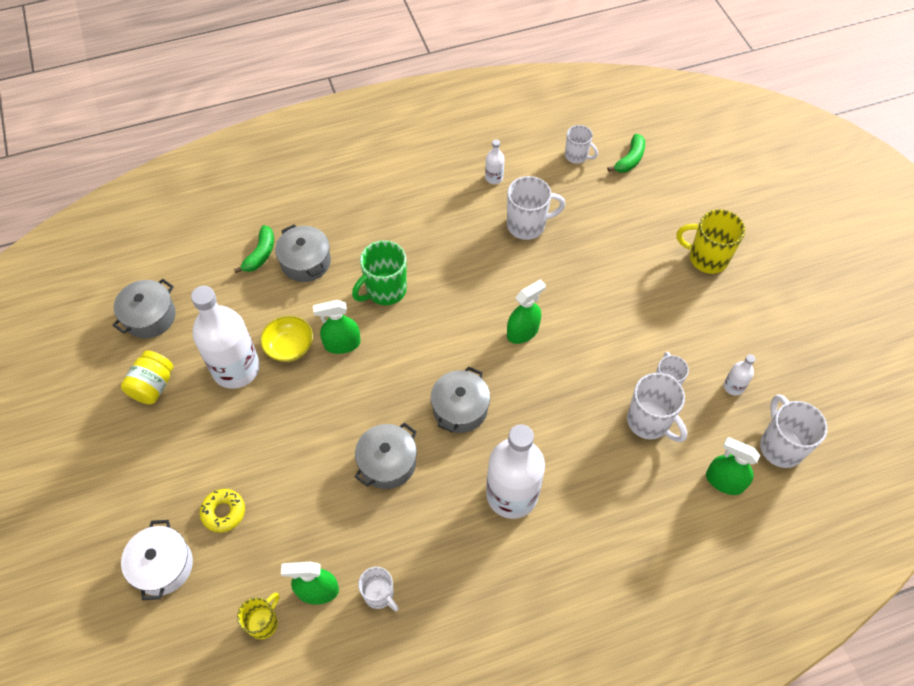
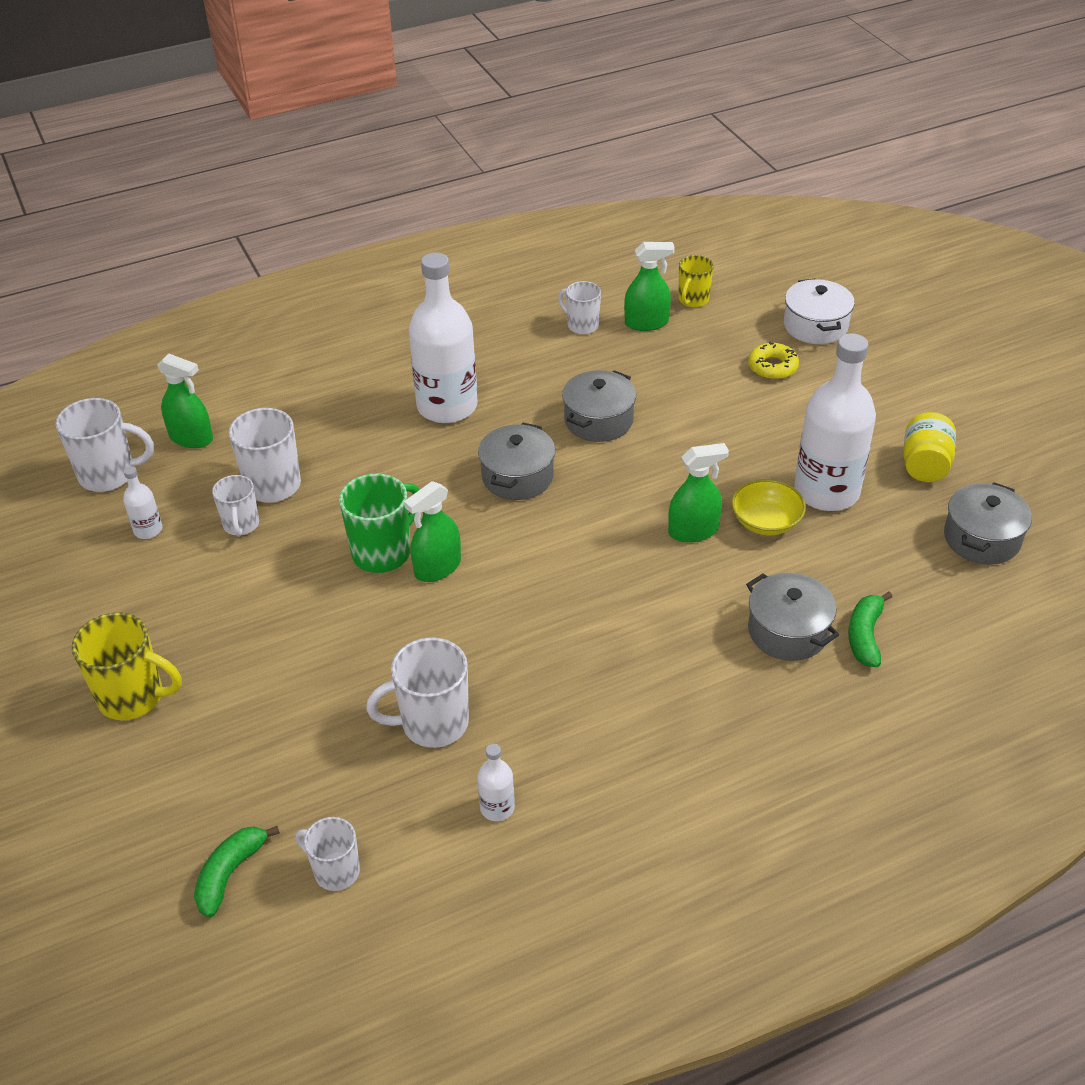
camera: 175 degrees right, 15 degrees down
green mug [352,240,407,305] -> green mug moved to [339,473,420,573]
white mug [760,394,828,468] -> white mug turned 75 degrees counterclockwise [55,398,154,492]

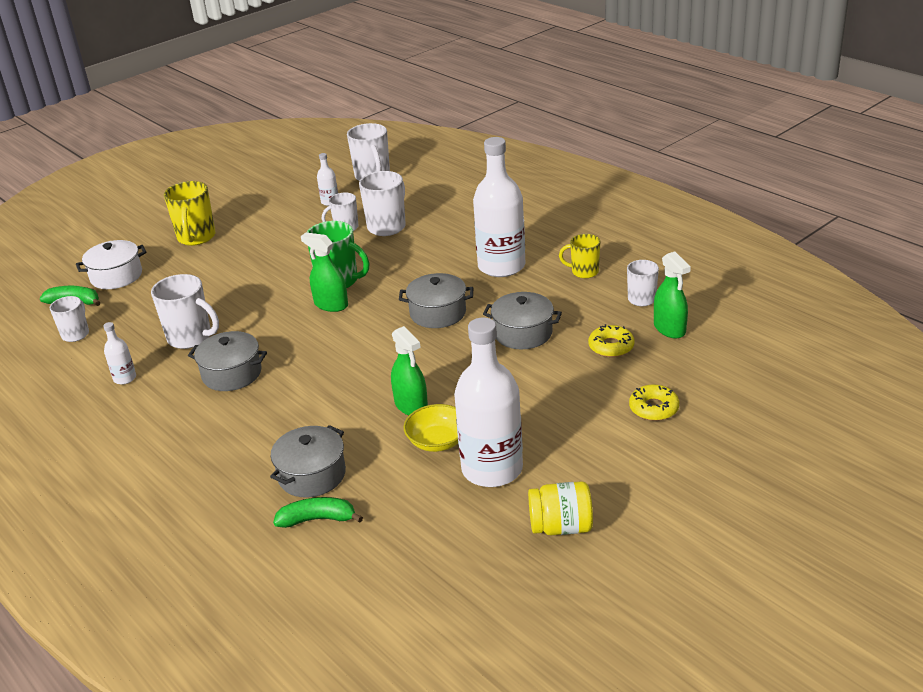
camera: 75 degrees right, 10 degrees down
green spray bottle [157,354,213,448] -> none
white mug [366,637,469,748] -> white mug turned 150 degrees clockwise [151,274,219,349]
yellow mug [679,255,714,308] -> yellow mug moved to [559,234,600,278]
white pot [784,278,855,344] -> white pot moved to [76,240,146,289]
grey pot [944,482,1032,564] -> grey pot moved to [188,331,267,391]
none -> yellow donut [588,324,635,357]

